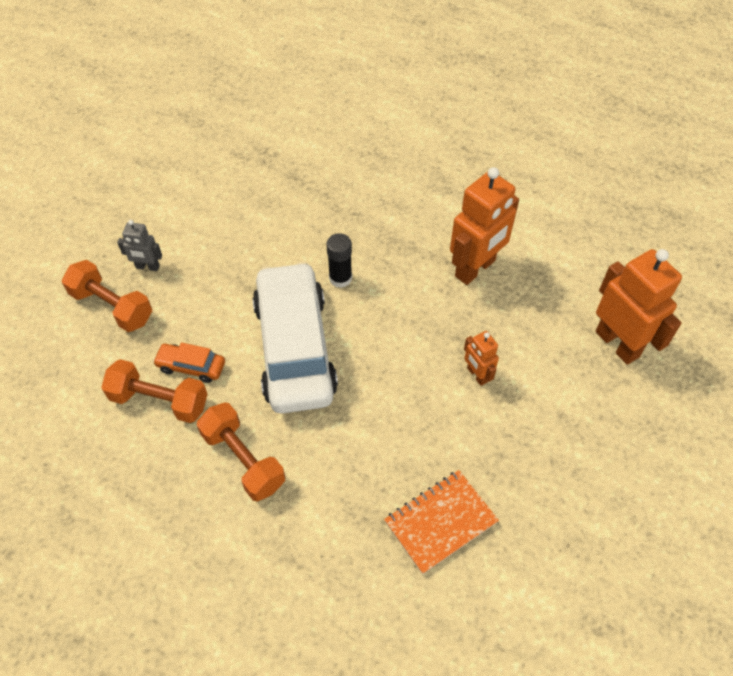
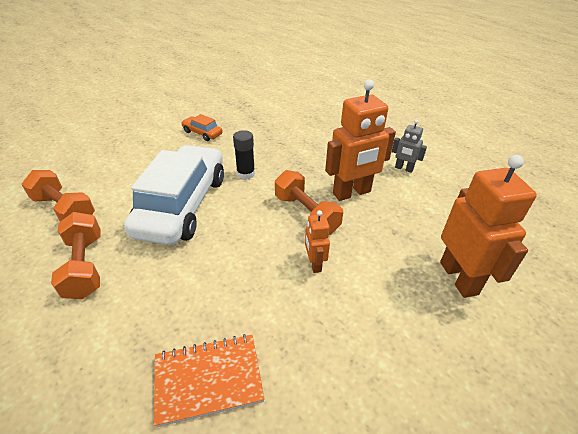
camera: 20 degrees right, 15 degrees down
orange dumbbell [62,260,152,332] -> orange dumbbell moved to [275,170,343,235]
grey robot [117,220,162,271] -> grey robot moved to [392,120,427,173]
orange car [153,342,225,383] -> orange car moved to [181,114,223,141]

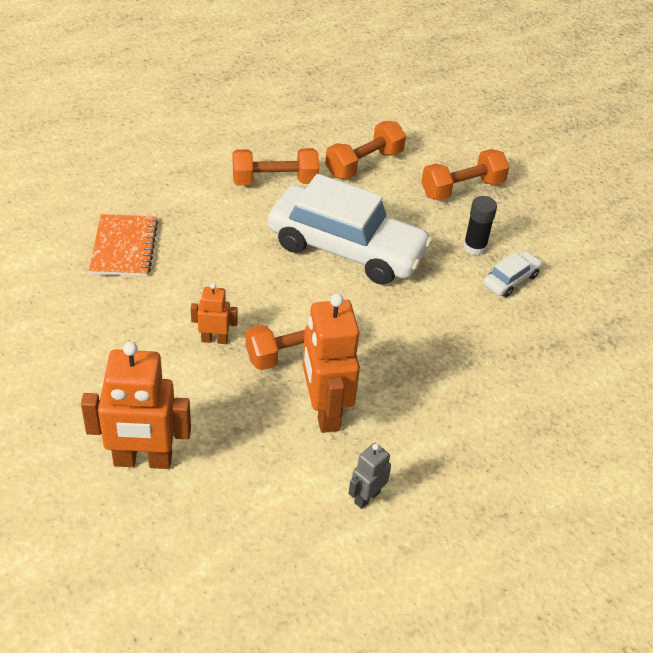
camera: 100 degrees right, 5 degrees up
orange car [181,114,223,141] -> white car [483,251,543,297]
black glue stick [233,130,255,179] -> black glue stick moved to [463,196,497,255]
none -> orange dumbbell [421,149,509,201]

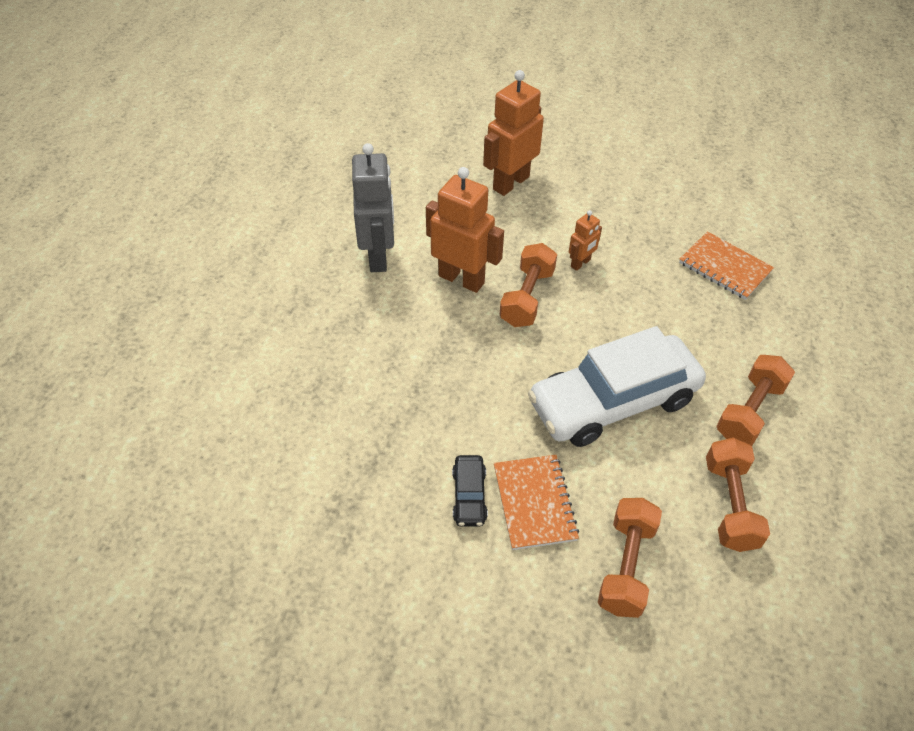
camera: 135 degrees right, 5 degrees up
grey robot [348,443,391,509] -> grey robot [352,143,394,272], size x1.98
black glue stick [463,196,497,255] -> orange notebook [494,455,579,550]
white car [483,251,543,297] -> black car [452,455,488,527]

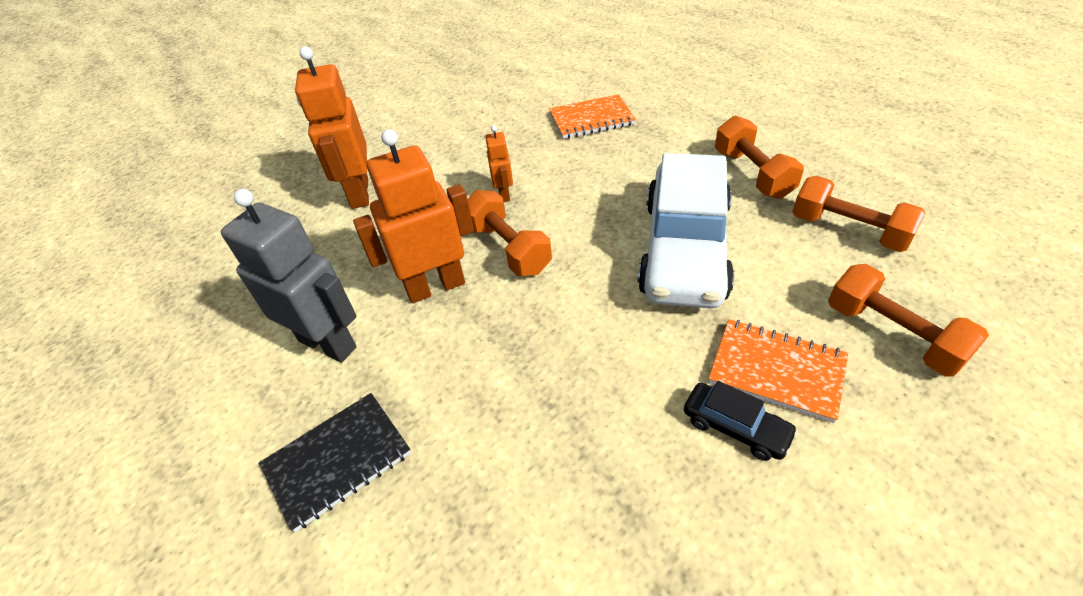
camera: 50 degrees left, 5 degrees down
none -> black notebook [259,393,411,532]

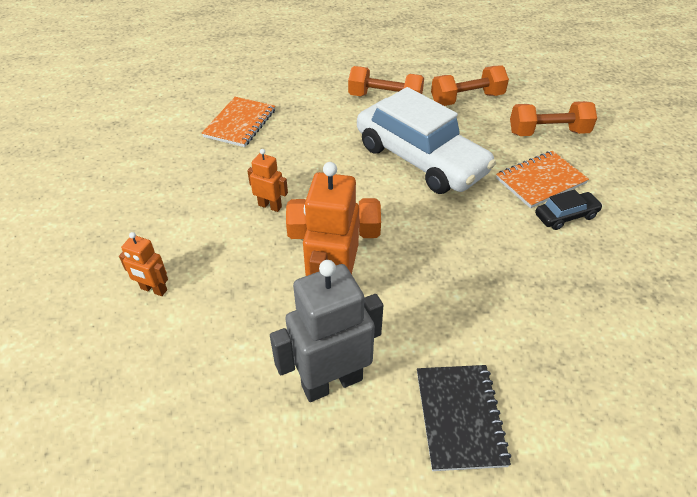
camera: 60 degrees left, 0 degrees up
orange robot [295,46,369,209] -> orange robot [119,232,168,296], size x0.50

